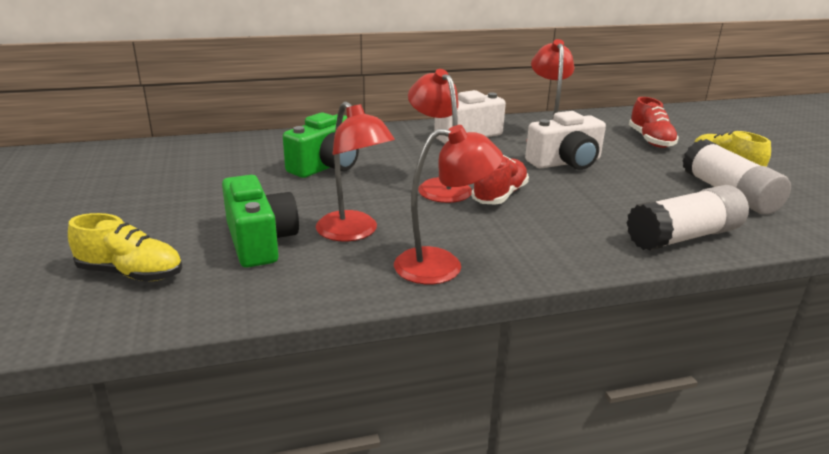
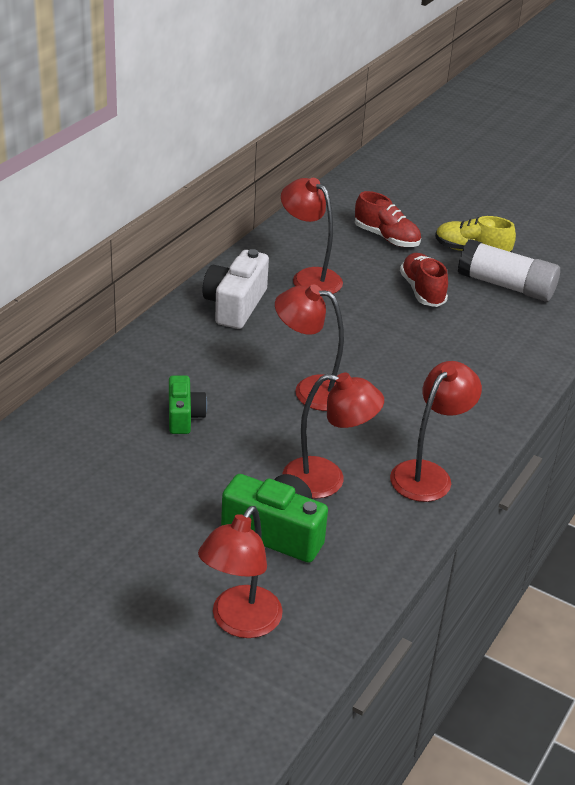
camera: 45 degrees left, 10 degrees up
yellow shoe [68,213,182,281] -> red lamp [198,506,283,638]
green camera [283,113,359,178] -> green camera [169,376,207,434], size x0.64
red shoe [471,155,529,205] -> red shoe moved to [400,253,448,307]
white camera [525,111,606,170] -> none
white glue stick [627,185,749,251] -> none

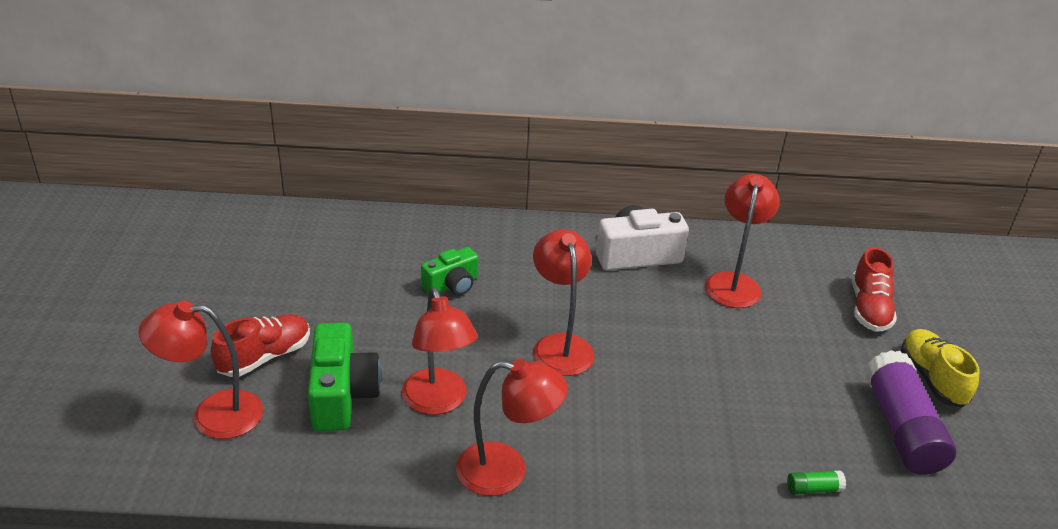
camera: 60 degrees right, 0 degrees up
red shoe [400,253,448,307] -> red shoe moved to [211,314,310,377]
white glue stick [458,239,560,301] -> purple glue stick [865,350,956,475]
none -> green glue stick [787,471,846,495]

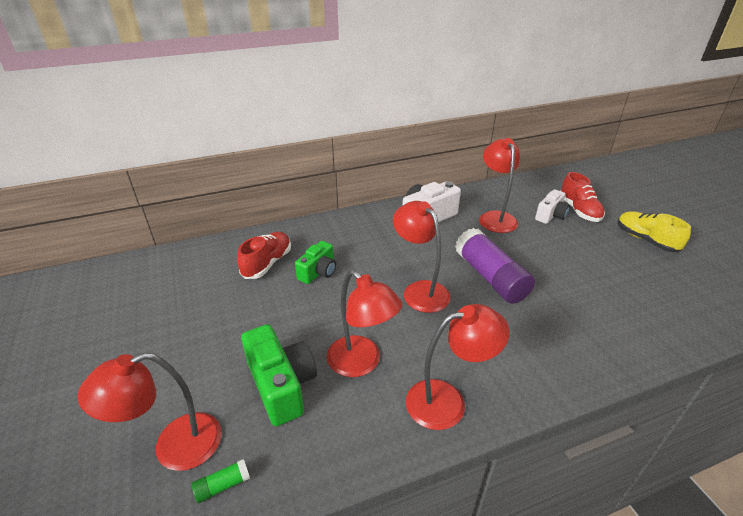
camera: 20 degrees left, 0 degrees up
red shoe [211,314,310,377] -> red shoe moved to [237,232,291,279]
green glue stick [787,471,846,495] -> green glue stick moved to [192,459,250,503]
purple glue stick [865,350,956,475] -> purple glue stick moved to [455,228,535,304]
none -> white camera [535,189,570,224]

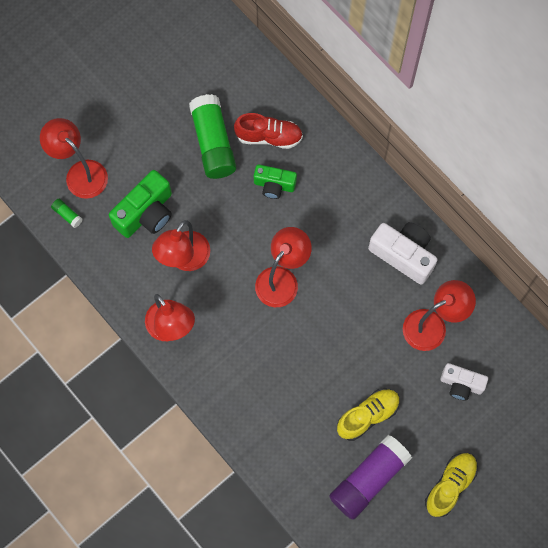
camera: 70 degrees right, 35 degrees up
purple glue stick [455,228,535,304] -> purple glue stick moved to [329,435,412,520]
red shoe [560,172,605,222] -> none
none -> green glue stick [189,94,236,179]
none -> yellow shoe [337,389,400,441]

